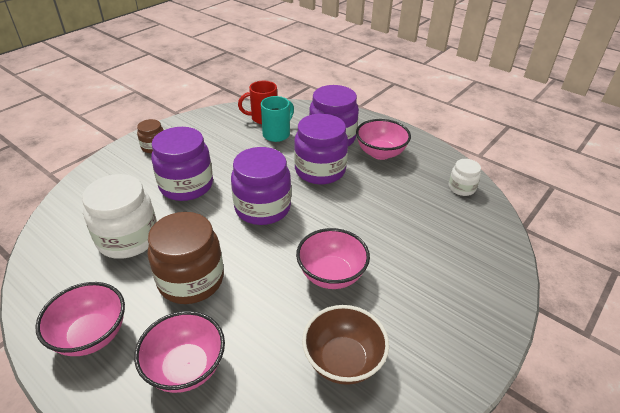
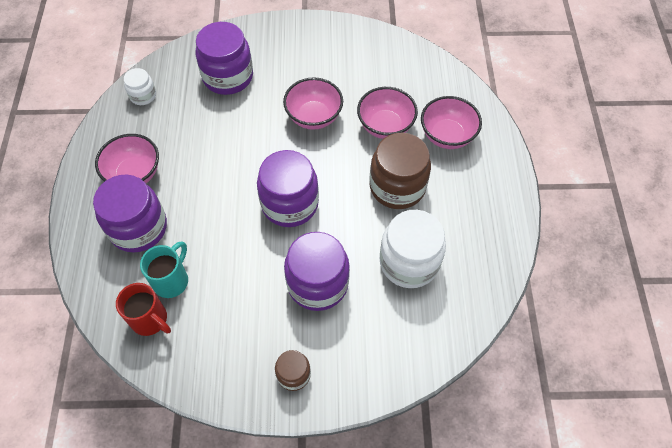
camera: 130 degrees left, 20 degrees up
pink bowl [35,282,125,356] -> pink bowl moved to [357,87,418,139]
turquoise mug [261,96,294,142] -> turquoise mug turned 120 degrees clockwise [140,241,188,298]
purple jar [294,114,348,184] -> purple jar moved to [195,22,253,95]
brown bowl [302,305,389,385] -> none

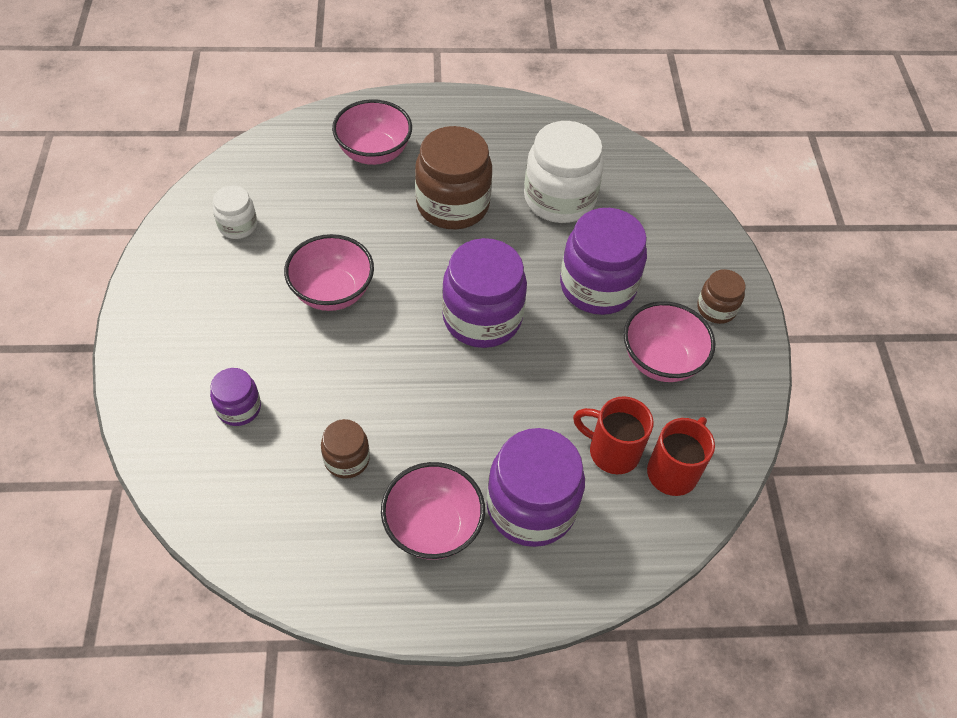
camera: 95 degrees left, 5 degrees down
white jar [124,68,156,105] -> white jar moved to [213,186,257,239]
turquoise mug [140,241,188,298] -> red mug [573,396,653,474]
purple jar [195,22,253,95] -> purple jar [210,368,261,426], size x0.52
pink bowl [357,87,418,139] -> pink bowl moved to [623,301,715,382]
none -> brown jar [321,419,370,479]

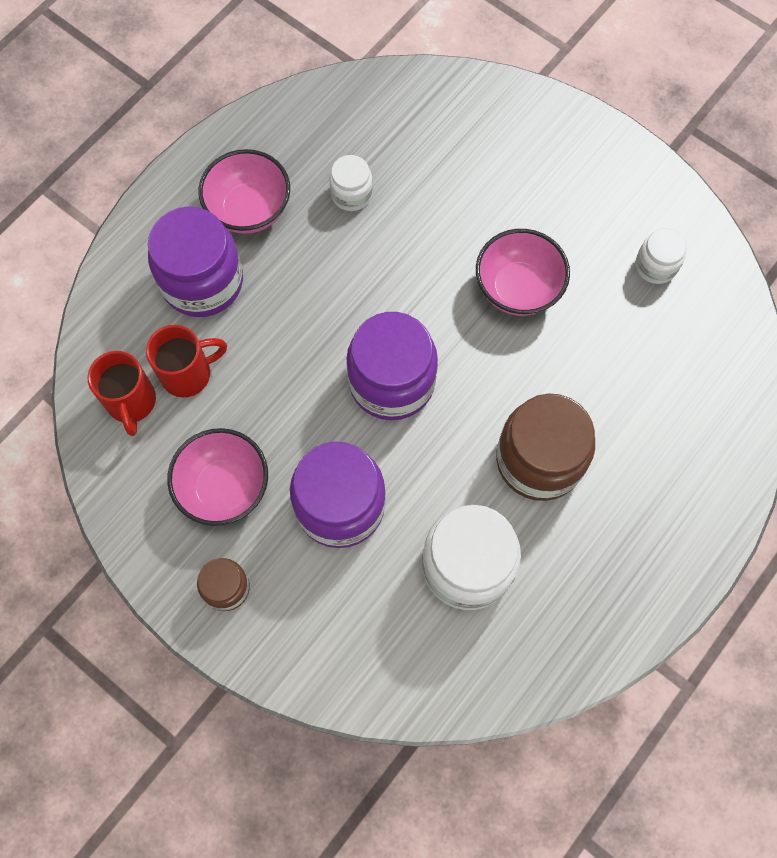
camera: 135 degrees right, 15 degrees up
purple jar [210,368,261,426] -> none
brown jar [321,419,370,479] -> white jar [329,155,373,211]
pink bowl [332,99,412,165] -> none

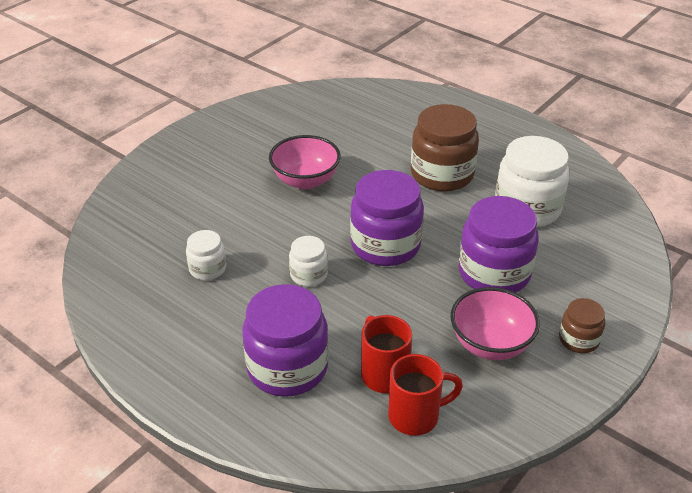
camera: 90 degrees left, 30 degrees down
pink bowl [198,149,290,234] -> none
white jar [636,228,687,284] -> white jar moved to [289,236,328,287]

